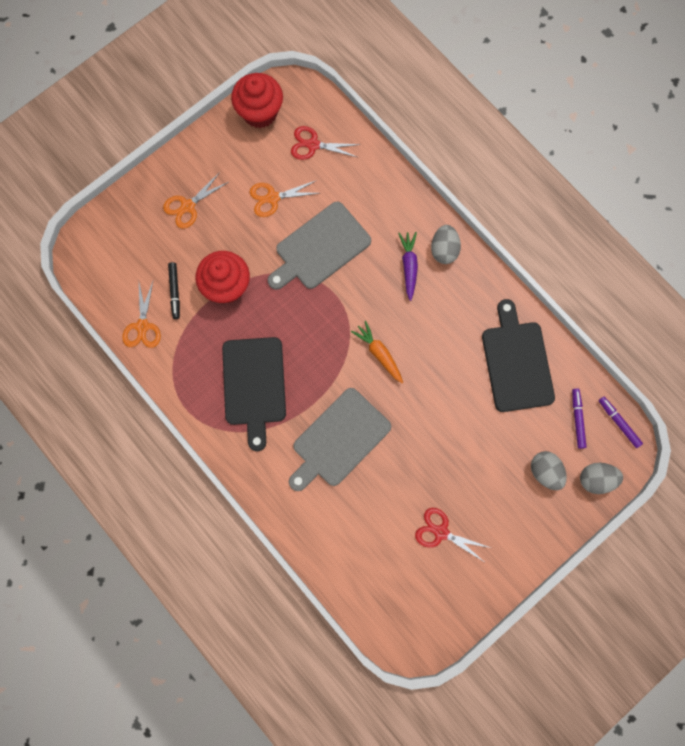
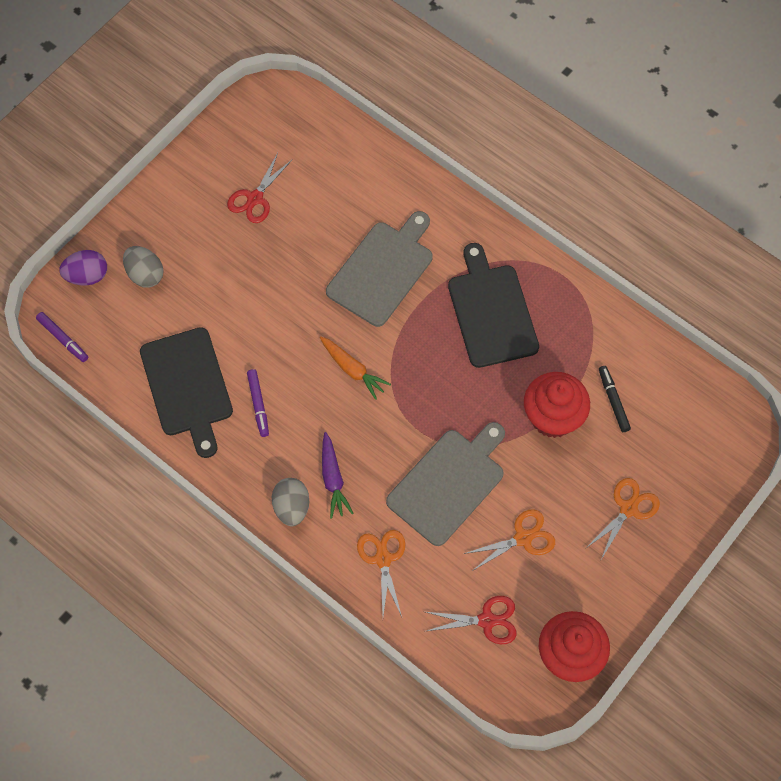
camera: 170 degrees right, 10 degrees down
orange scissors [122,282,161,348] -> orange scissors moved to [357,530,405,617]
red scissors [415,508,491,562] -> red scissors turned 105 degrees clockwise [227,153,293,223]
purple marker [572,388,587,449] -> purple marker moved to [247,369,269,437]
grey egg [580,463,623,494] -> purple egg [59,250,107,285]

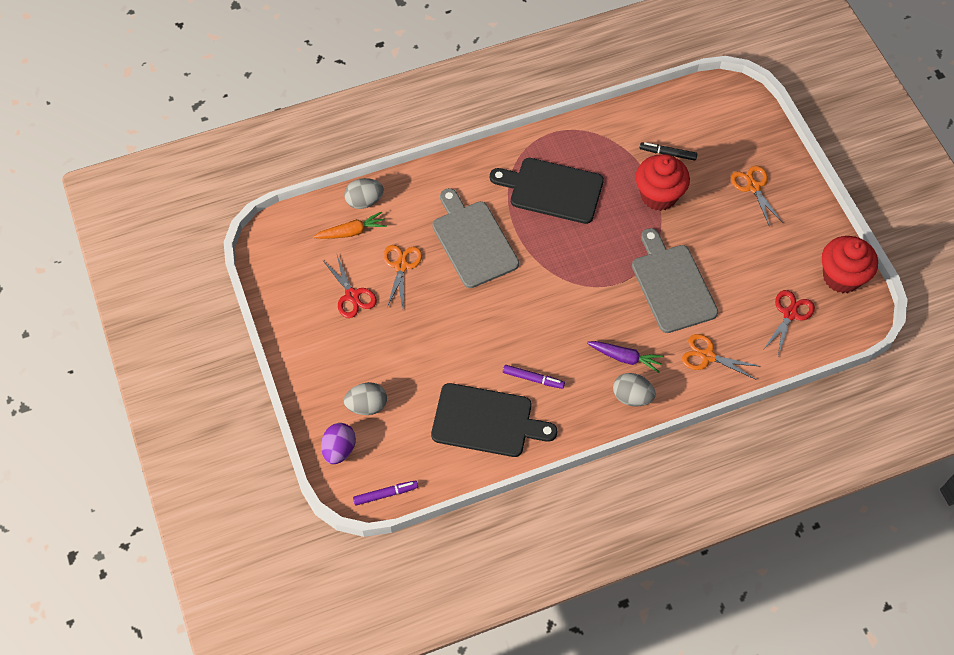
camera: 60 degrees left, 5 degrees down
orange carrot [320,336,391,400] -> orange carrot moved to [313,212,387,239]
orange scissors [463,509,555,571] -> orange scissors moved to [383,245,422,309]
none -> grey egg [344,178,384,209]

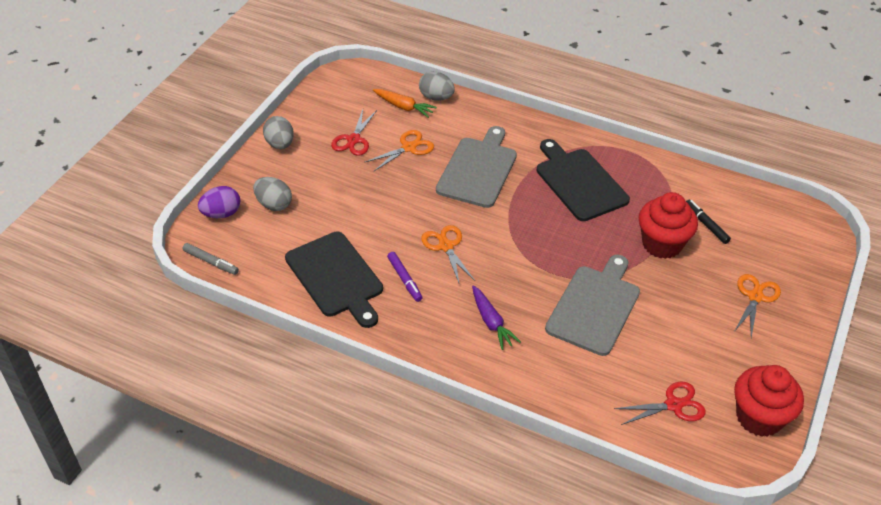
camera: 45 degrees right, 15 degrees down
purple marker [353,480,418,506] -> grey marker [182,243,239,275]
grey egg [613,373,656,406] -> grey egg moved to [263,116,294,149]
orange scissors [682,334,761,379] -> orange scissors moved to [421,225,475,285]

